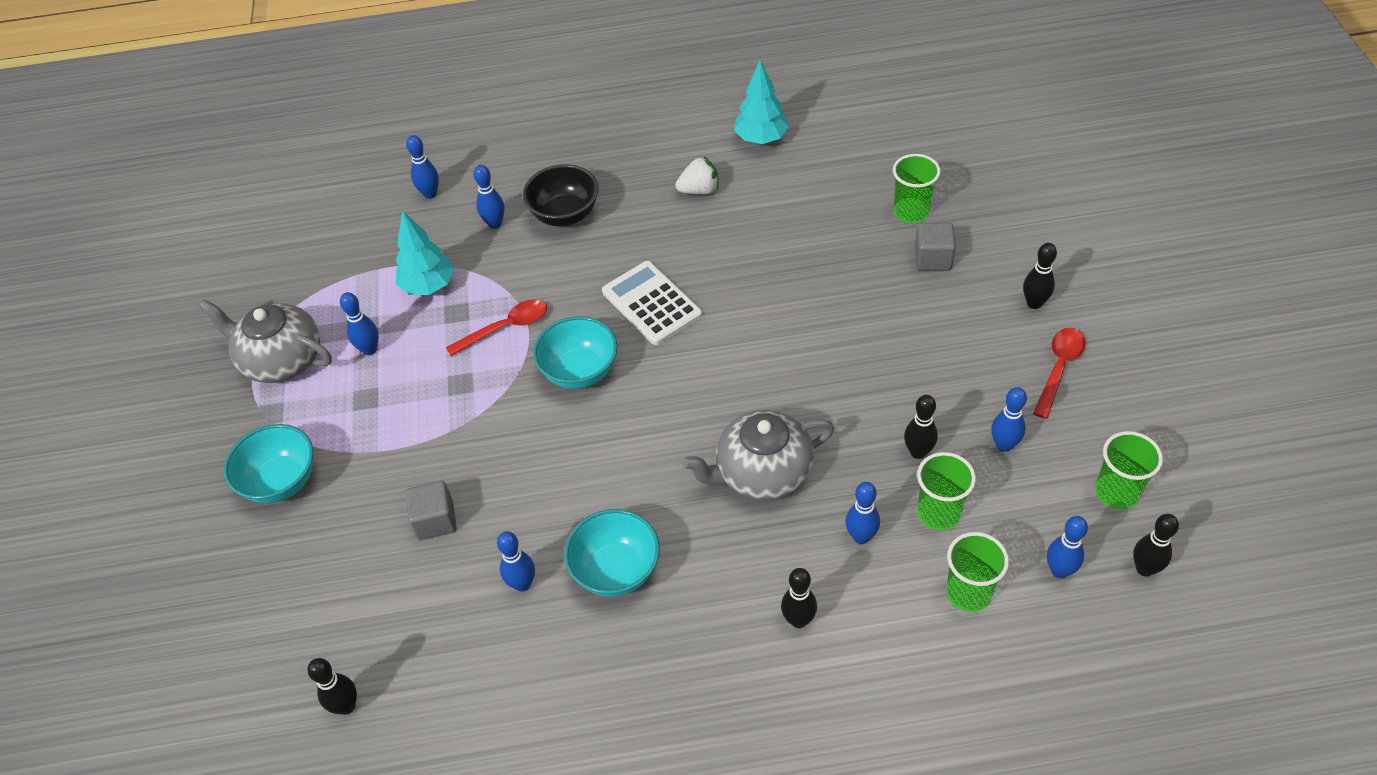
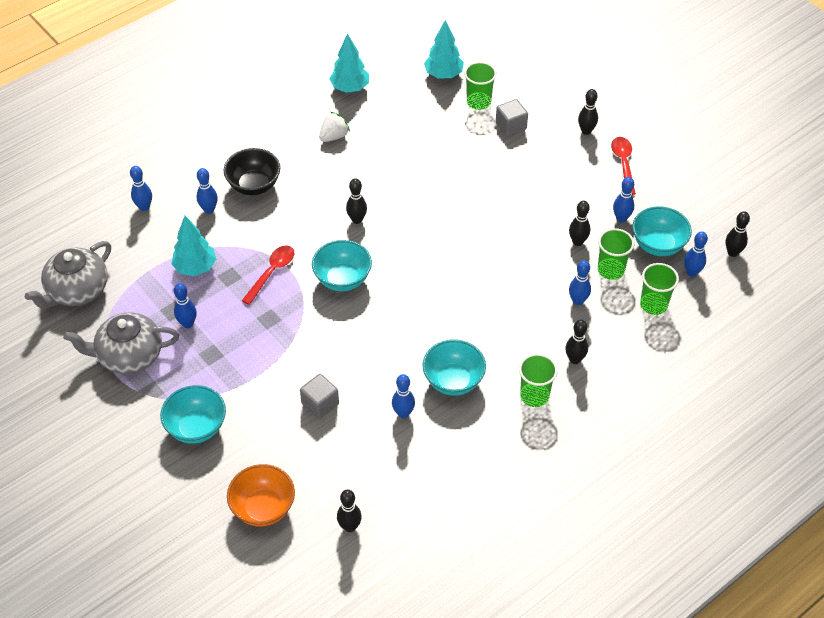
camera: 35 degrees left, 0 degrees up
white calculator [602,261,702,345] -> black bowling pin [346,178,367,224]
grey teapot [682,410,834,501] -> grey teapot moved to [25,241,111,308]
green cup [1095,431,1163,510] -> green cup moved to [519,354,558,407]
none -> orange bowl [227,464,295,527]
none -> turquoise tree [424,20,464,78]
none -> turquoise bowl [633,206,692,256]

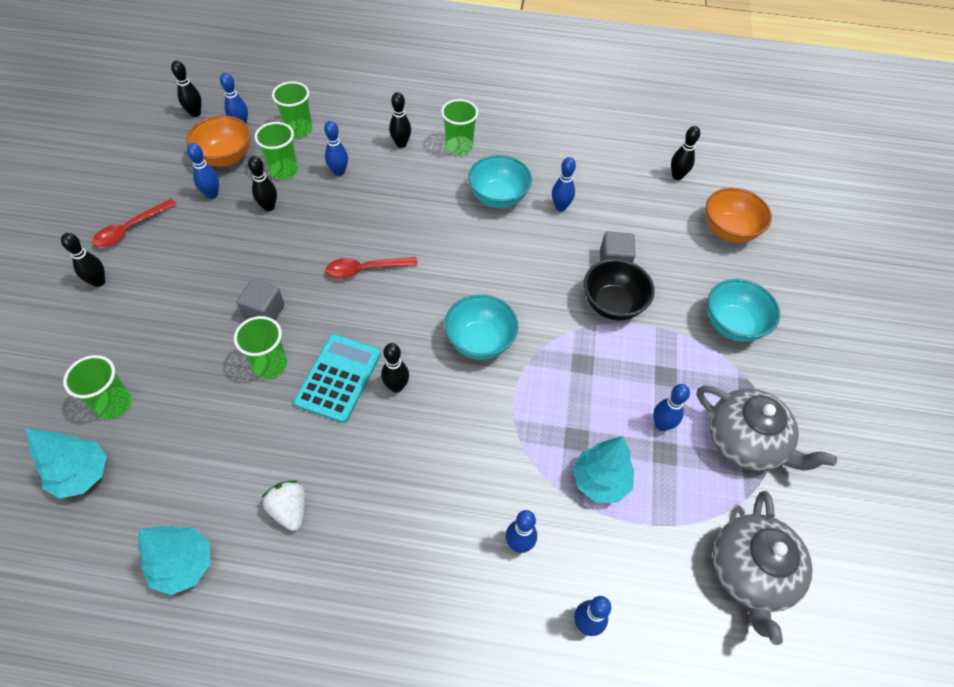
camera: 135 degrees left, 5 degrees up
grey teapot [25,241,111,308] -> grey teapot turned 105 degrees clockwise [713,491,813,645]
black bowl [224,148,280,195] -> black bowl moved to [584,259,655,321]
red spoon [242,246,294,305] -> red spoon moved to [325,257,418,279]
white strawberry [319,112,350,142] -> white strawberry turned 60 degrees clockwise [262,480,305,531]
grey cube [496,99,528,137] -> grey cube moved to [237,279,285,320]
turquoise bowl [633,206,692,256] -> orange bowl [186,115,251,167]
none -> green cup [234,316,287,379]
none -> turquoise calculator [294,334,381,423]

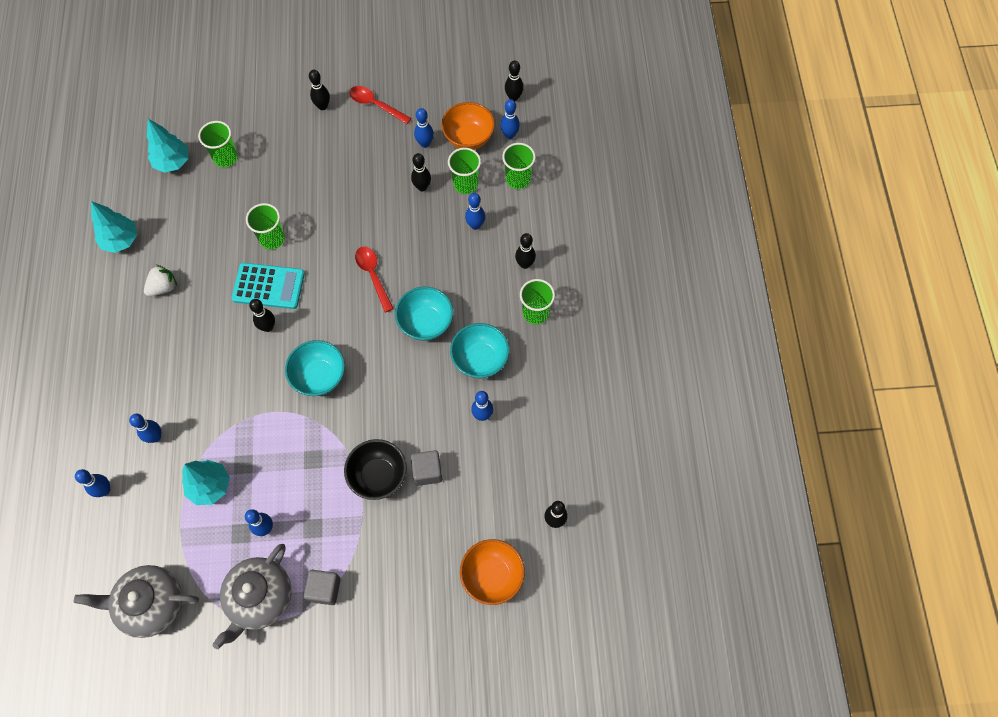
camera: 80 degrees right, 10 degrees up
grey cube [237,279,285,320] -> grey cube moved to [304,570,341,605]
turquoise bowl [707,279,780,342] -> turquoise bowl moved to [395,287,453,341]

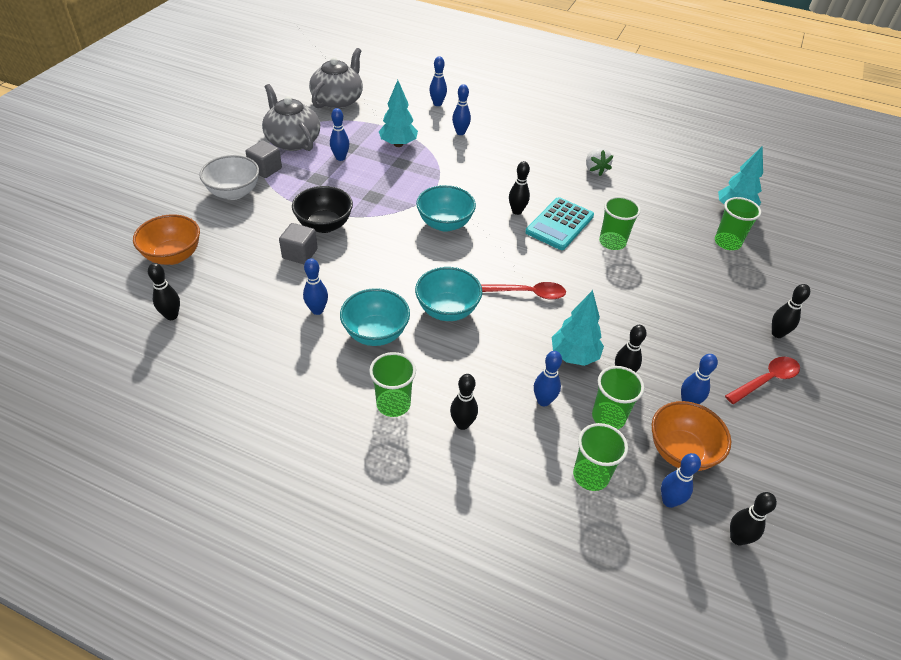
camera: 115 degrees right, 20 degrees down
turquoise tree [91,201,137,253] -> turquoise tree moved to [552,290,604,366]
none -> white bowl [199,155,259,200]

